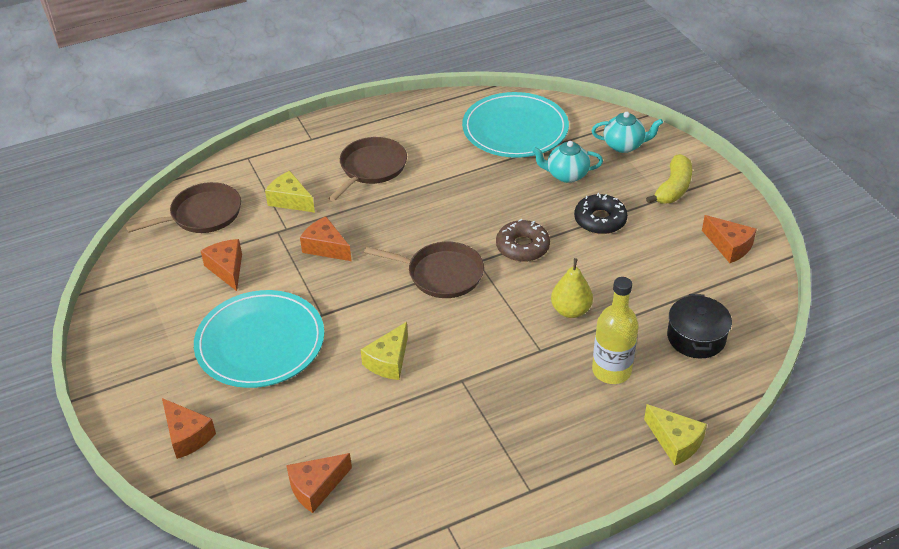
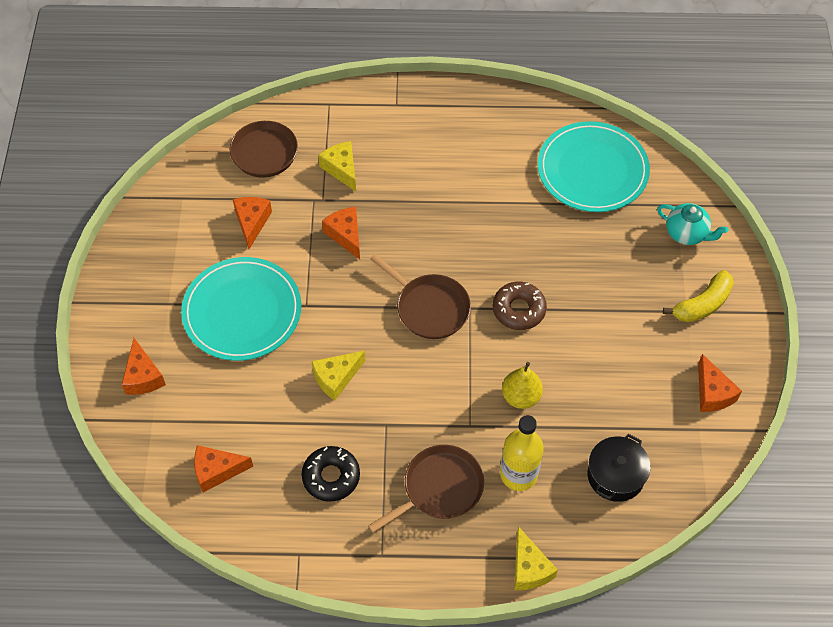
camera: 25 degrees right, 15 degrees up
brown pan [329,137,407,202] -> brown pan moved to [368,445,484,533]
turquoise teapot [532,141,603,183] -> none
black donut [574,193,628,234] -> black donut moved to [302,446,360,502]

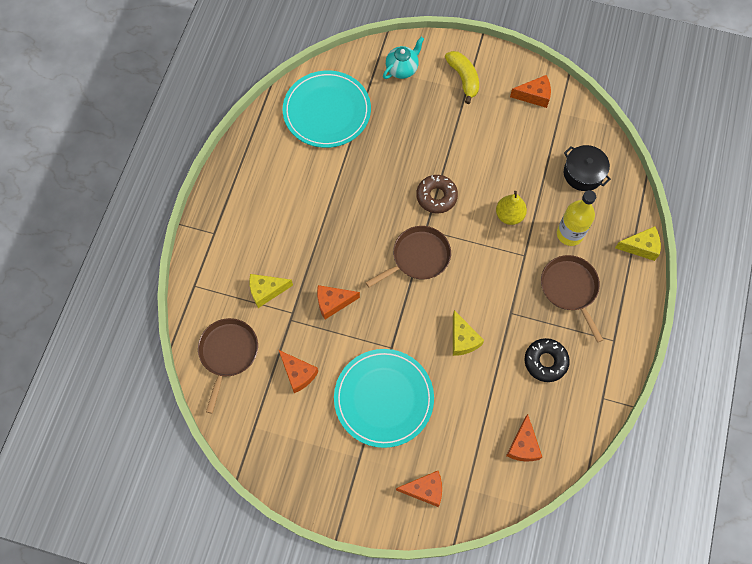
camera: 75 degrees left, 10 degrees up
orange cheese [233,197,272,249] -> orange cheese turned 150 degrees counterclockwise [279,350,318,393]

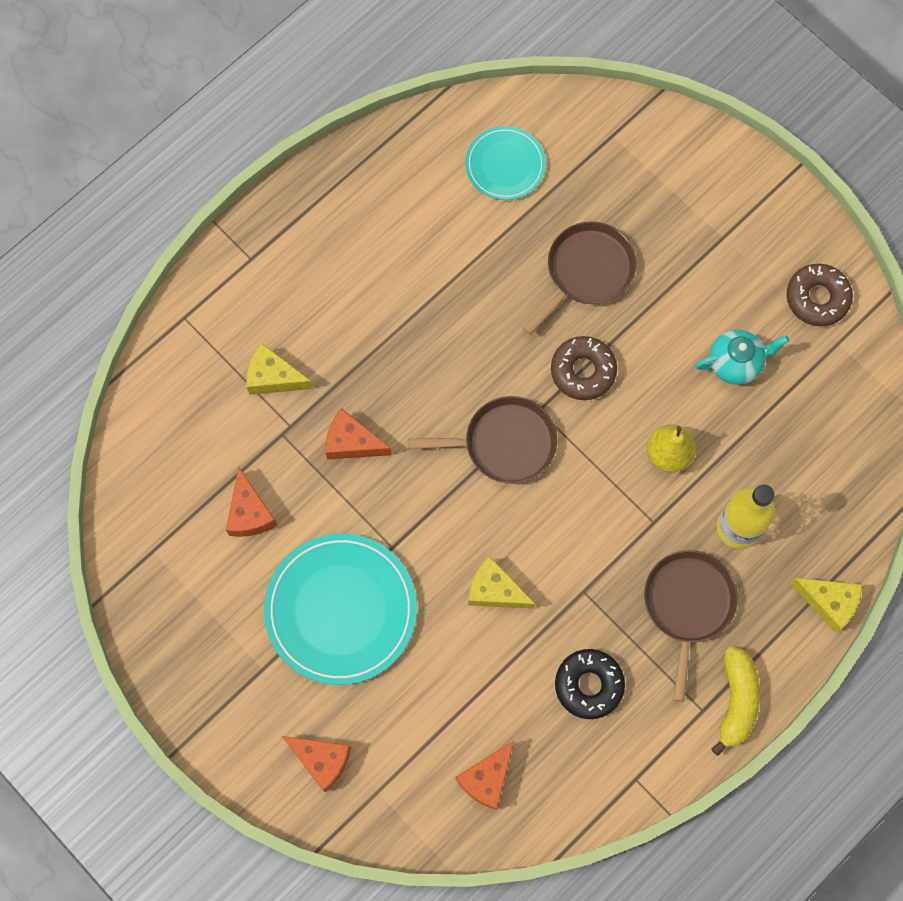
camera: 30 degrees right, 5 degrees up
brown pan [198,318,258,413] -> brown pan moved to [523,221,636,335]
turquoise plate [283,71,371,148] -> turquoise plate [465,126,546,200], size x0.57
turquoise teapot [383,37,424,79] -> turquoise teapot moved to [695,330,789,385]
yellow banana [445,51,479,104] -> yellow banana moved to [711,647,760,756]
yellow cheese [453,310,484,356] -> yellow cheese turned 105 degrees clockwise [468,556,536,609]
orange cheese [510,75,551,108] -> brown donut [786,264,853,326]
black pot [564,145,611,191] -> none

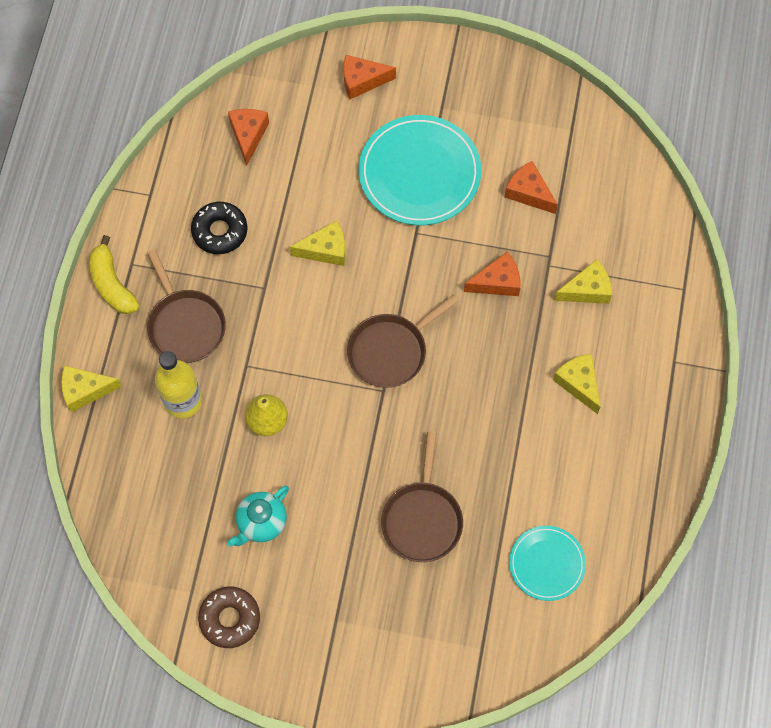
camera: 145 degrees right, 5 degrees down
brown donut [551,336,617,400] -> none
none -> yellow cheese [553,354,600,414]

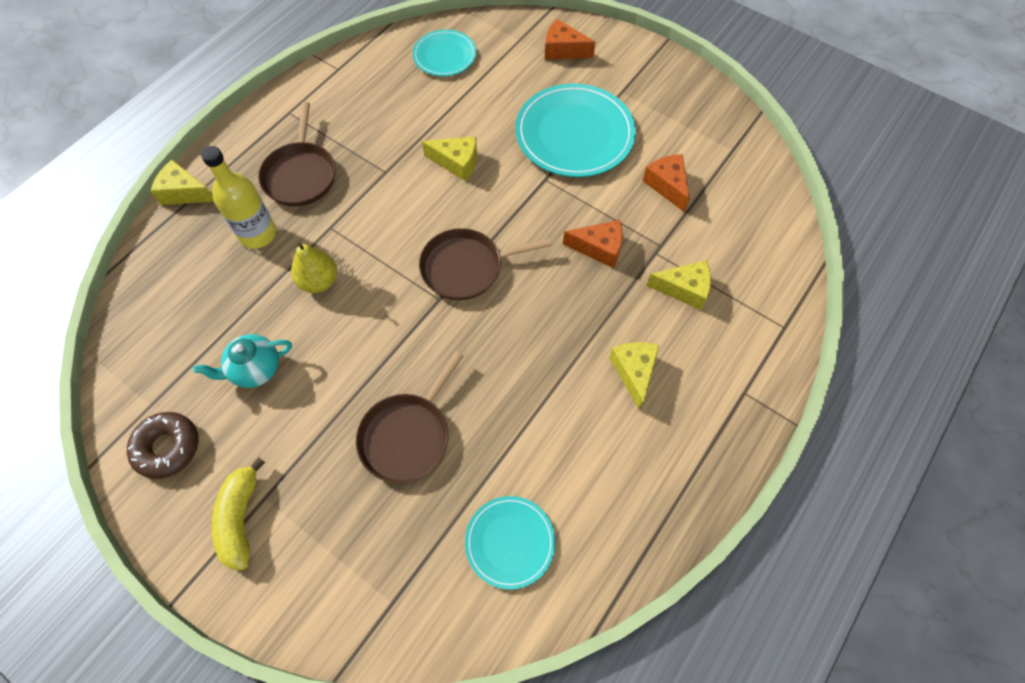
camera: 25 degrees right, 5 degrees down
yellow banana [89,235,139,314] -> yellow banana moved to [212,457,265,570]
black donut [191,202,248,254] -> none
orange cheese [228,109,269,166] -> turquoise plate [413,29,476,76]

